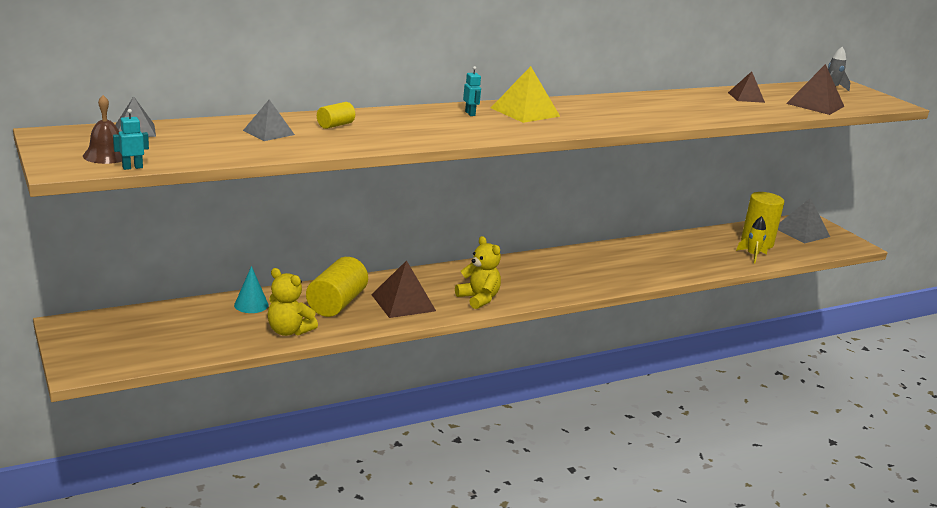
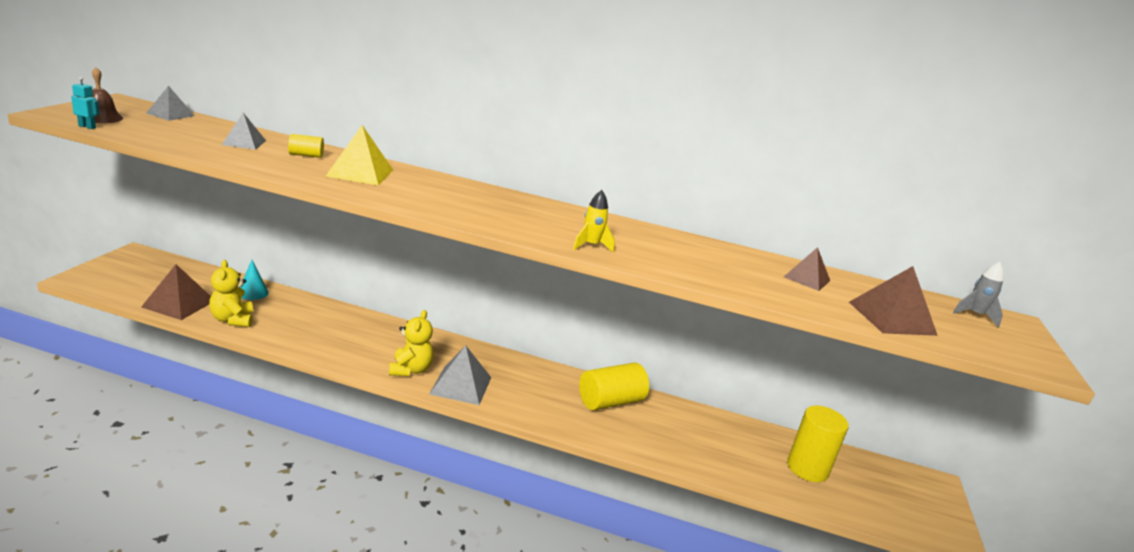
camera: 40 degrees right, 0 degrees up
yellow cylinder [306,257,368,317] -> yellow cylinder moved to [579,362,649,410]
brown pyramid [371,260,436,318] -> brown pyramid moved to [141,264,211,320]
turquoise robot [463,66,481,116] -> none
yellow pyramid [491,66,560,123] -> yellow pyramid moved to [325,125,393,186]
yellow rocket [736,216,768,263] -> yellow rocket moved to [573,190,615,253]
grey pyramid [778,198,830,243] -> grey pyramid moved to [429,345,491,405]

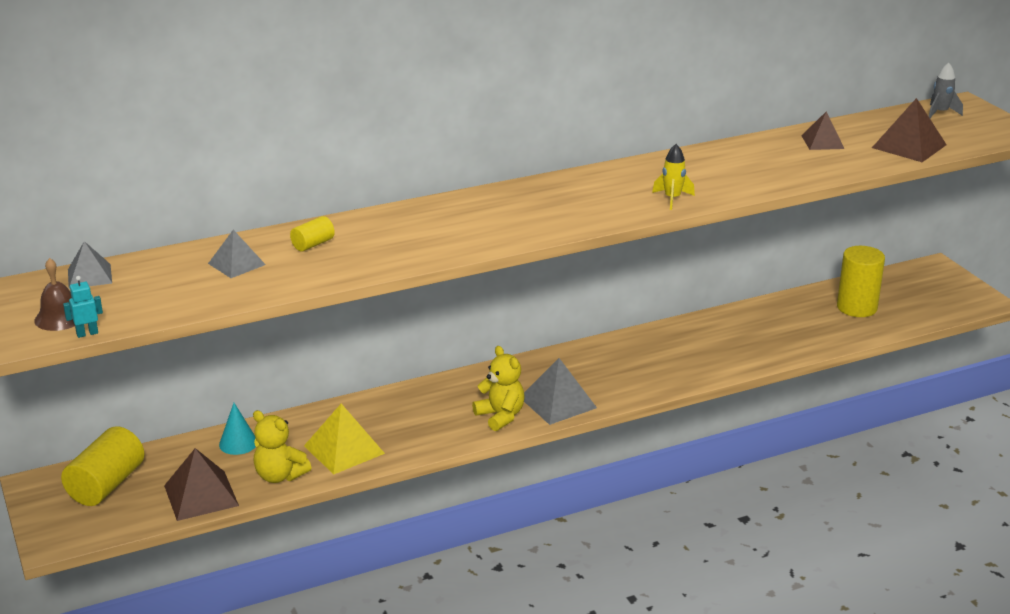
camera: 35 degrees left, 5 degrees up
yellow pyramid [325,125,393,186] -> yellow pyramid moved to [304,404,385,474]
yellow cylinder [579,362,649,410] -> yellow cylinder moved to [61,426,144,506]

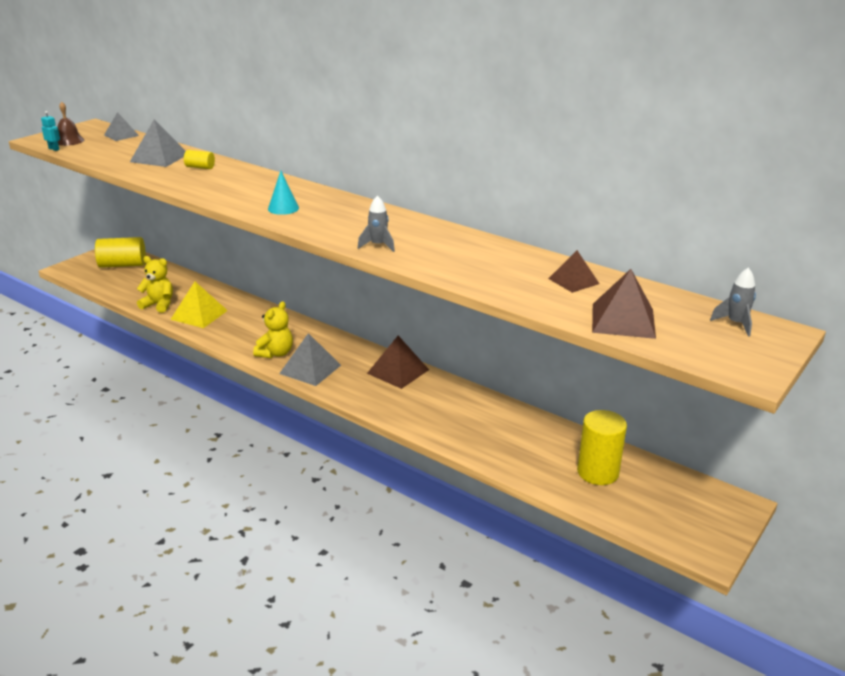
camera: 60 degrees right, 0 degrees up
brown pyramid [164,448,239,521] -> brown pyramid moved to [367,336,429,389]
grey pyramid [208,230,266,278] -> grey pyramid [130,120,186,167], size x1.55
turquoise cone [219,403,256,455] -> turquoise cone moved to [268,171,299,215]
yellow teddy bear [253,410,312,483] -> yellow teddy bear turned 105 degrees clockwise [137,256,173,313]
yellow rocket [652,144,695,210] -> grey rocket [358,195,395,252]

